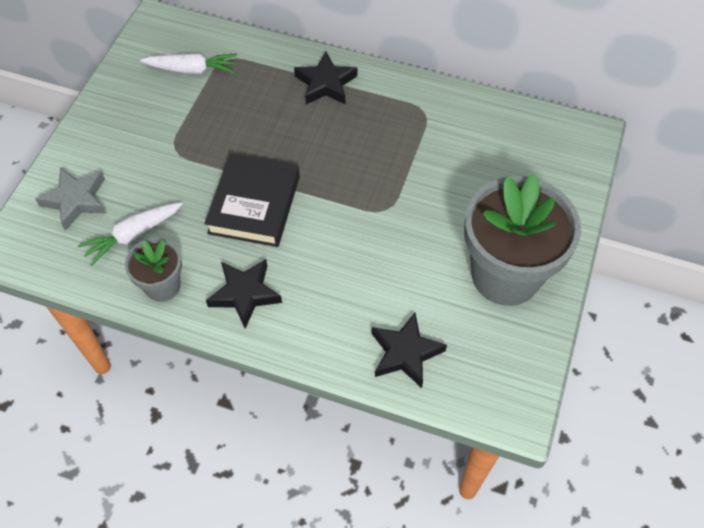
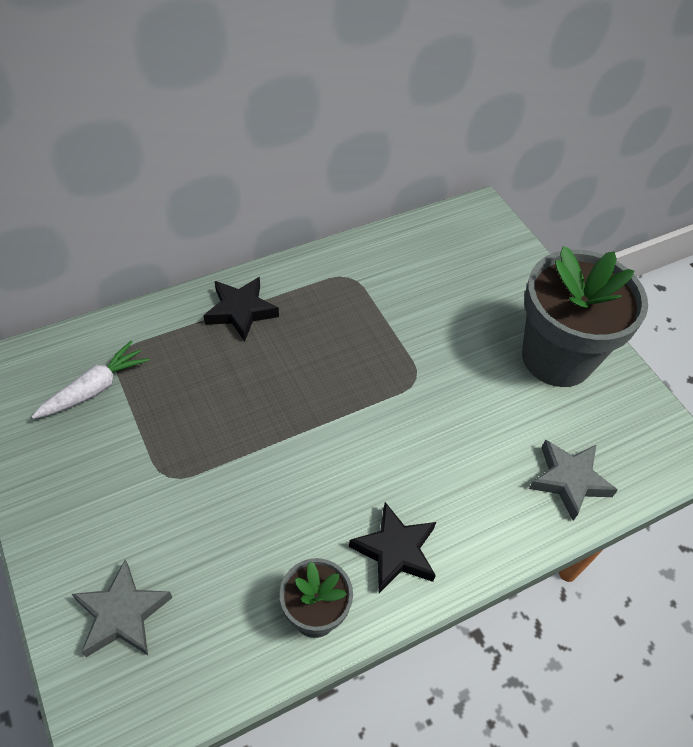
camera: 50 degrees left, 5 degrees down
white carrot [78,202,183,266] -> none
black book [204,154,300,247] -> none
black star [371,313,447,388] -> grey star [529,440,618,521]

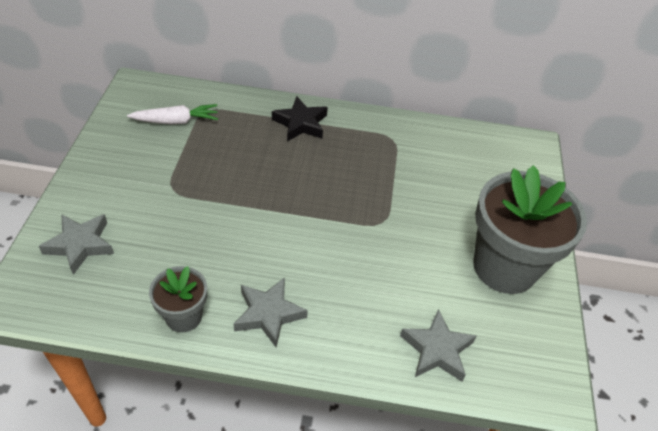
camera: 35 degrees right, 5 degrees down
black star [349,502,436,593] -> grey star [234,277,308,347]

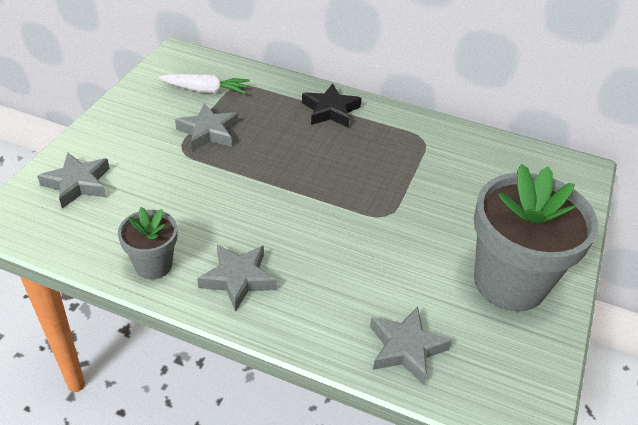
camera: 15 degrees right, 5 degrees down
none -> grey star [175,103,238,151]

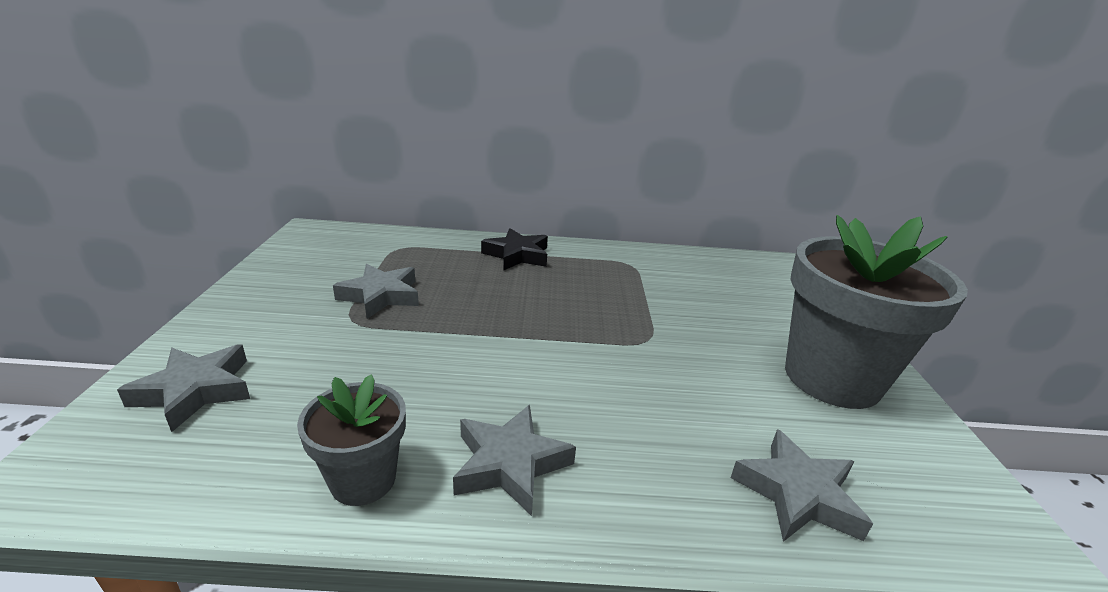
camera: 20 degrees left, 15 degrees down
white carrot [159,74,250,94] -> none

